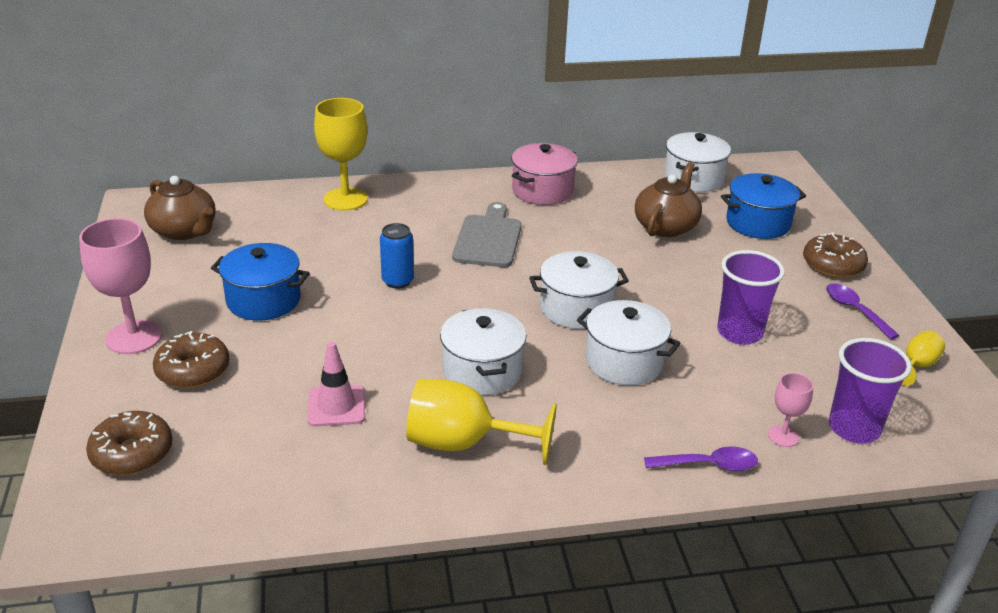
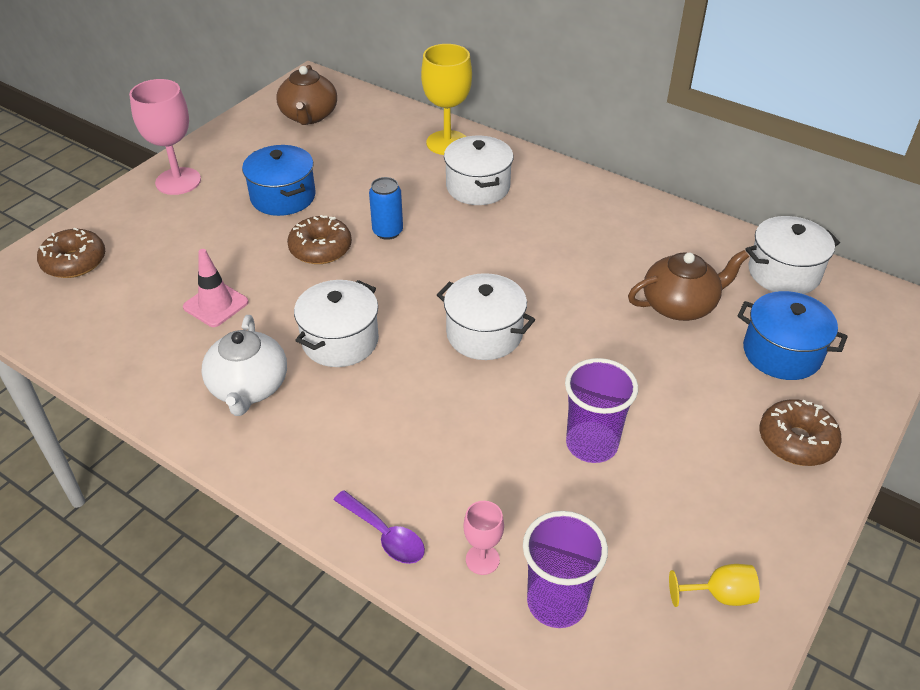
camera: 45 degrees right, 10 degrees up
brown donut [153,331,230,388] -> brown donut moved to [287,215,352,264]
yellow goblet [406,379,557,465] -> white teapot [202,315,287,416]
grey cutting board [452,202,522,267] -> none
pink pot [512,143,578,205] -> none
white pot [577,300,681,386] -> white pot moved to [444,136,514,205]
purple spoon [826,283,900,340] -> none

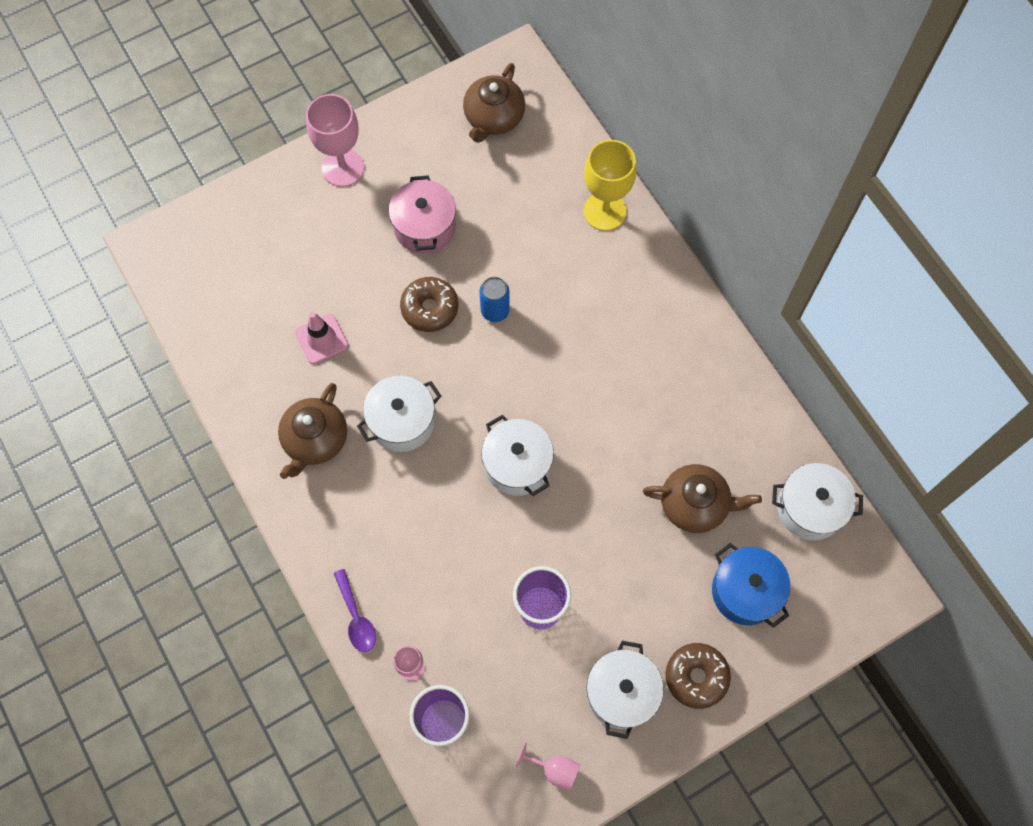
camera: 25 degrees right, 25 degrees up
brown donut [37,227,105,278] -> none
white teapot [202,315,287,416] -> brown teapot [278,383,347,479]
blue pot [242,145,316,216] -> pink pot [389,175,456,254]
white pot [444,136,514,205] -> white pot moved to [586,641,664,739]
yellow goblet [669,564,760,607] -> pink goblet [516,742,580,791]

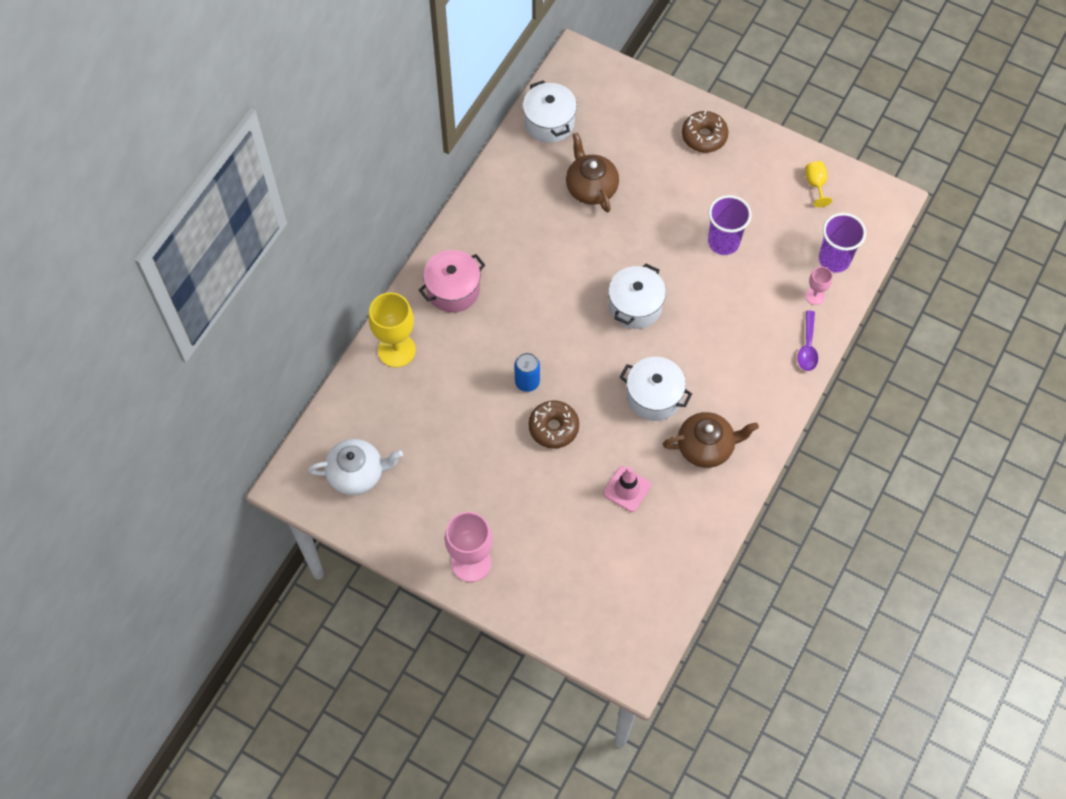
camera: 120 degrees left, 5 degrees down
purple spoon [334,569,376,652] -> purple spoon turned 150 degrees clockwise [797,311,818,371]
pink pot [389,175,456,254] -> pink pot moved to [419,250,485,313]
brown teapot [463,63,525,143] -> white teapot [308,439,403,495]
pink goblet [516,742,580,791] -> yellow goblet [805,161,832,207]
white pot [586,641,664,739] -> none
blue pot [712,543,790,628] -> none

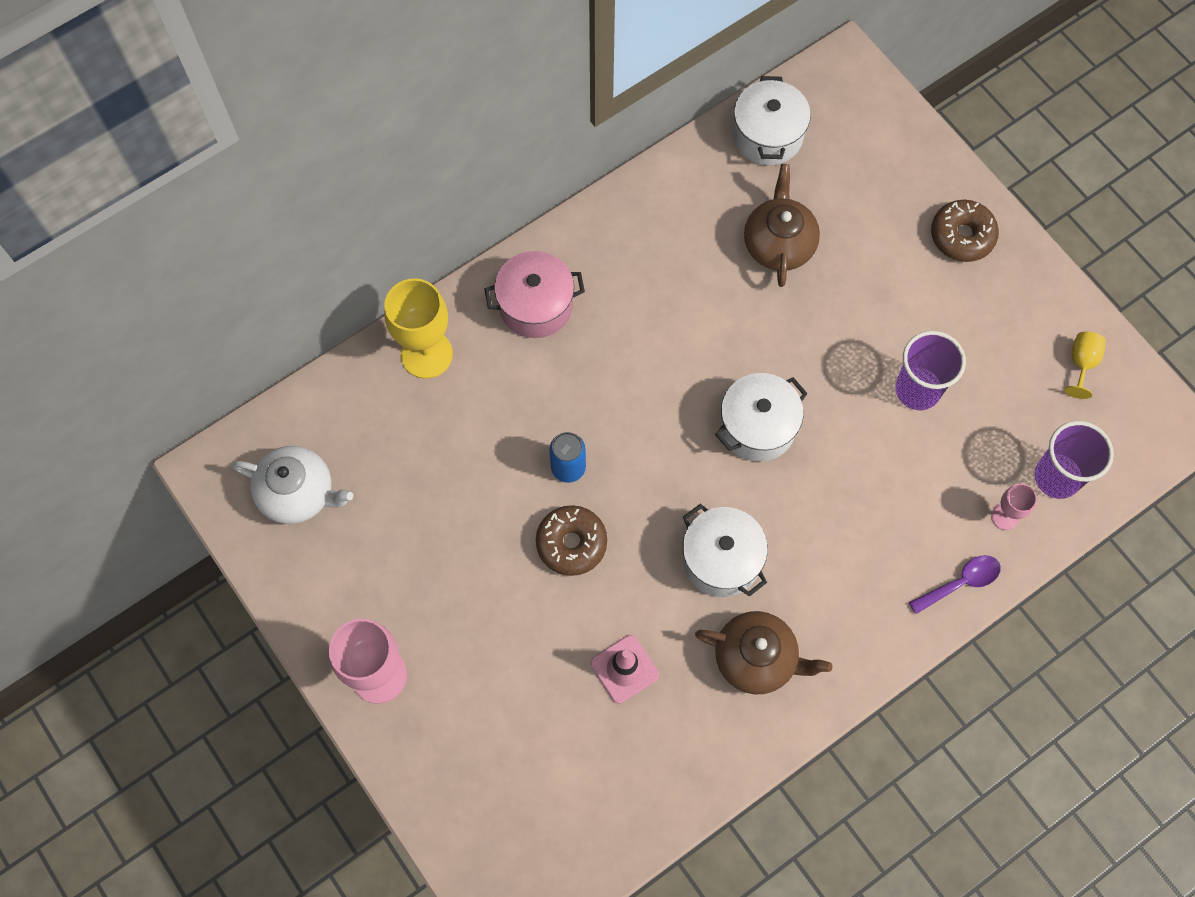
camera: 25 degrees right, 5 degrees up
purple spoon [797,311,818,371] -> purple spoon turned 150 degrees counterclockwise [909,555,1001,614]

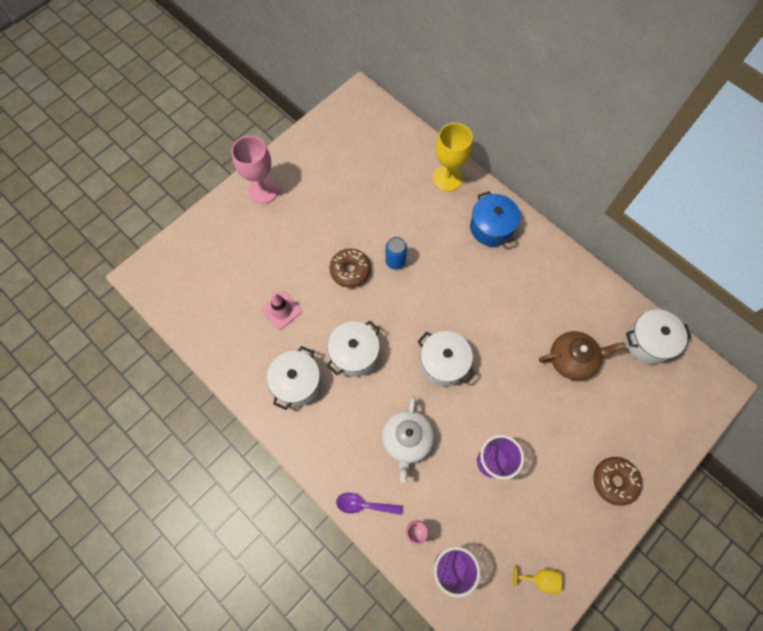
camera: 80 degrees right, 0 degrees up
white teapot [232,446,353,524] -> white teapot moved to [382,396,434,483]
pink pot [484,251,585,338] -> blue pot [470,191,520,247]
brown teapot [695,611,832,694] -> white pot [267,346,321,410]
purple spoon [909,555,1001,614] -> purple spoon turned 135 degrees clockwise [336,493,402,515]

